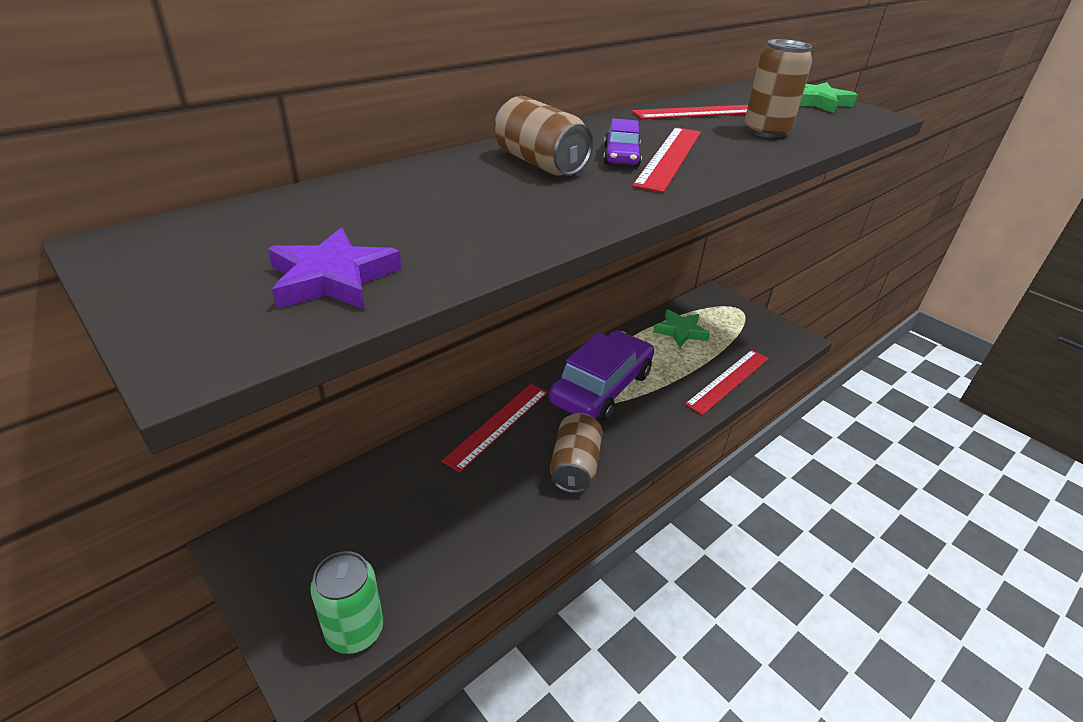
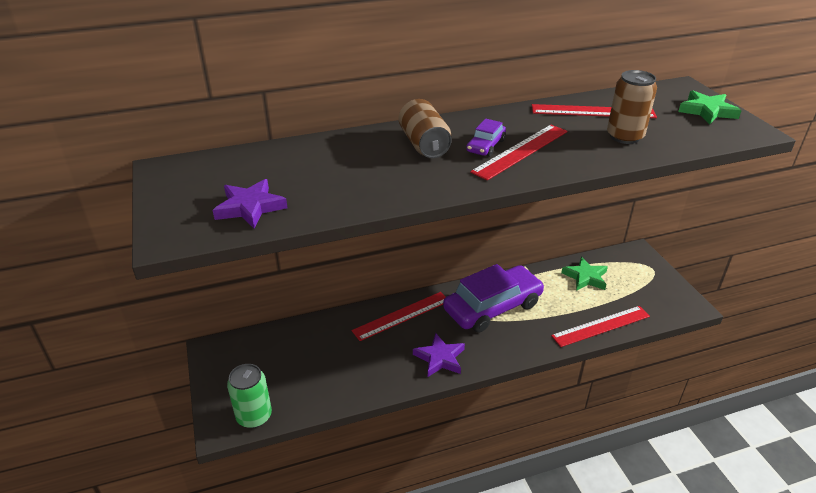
camera: 25 degrees right, 0 degrees up
brown can [550,413,603,493] -> purple star [413,333,465,377]

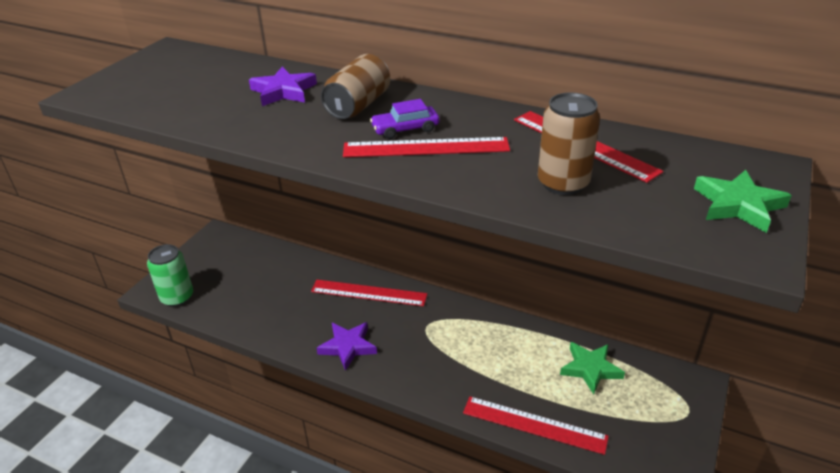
camera: 45 degrees right, 0 degrees up
purple star [213,179,287,229] -> purple star moved to [249,67,317,106]
purple car [443,264,544,333] -> none

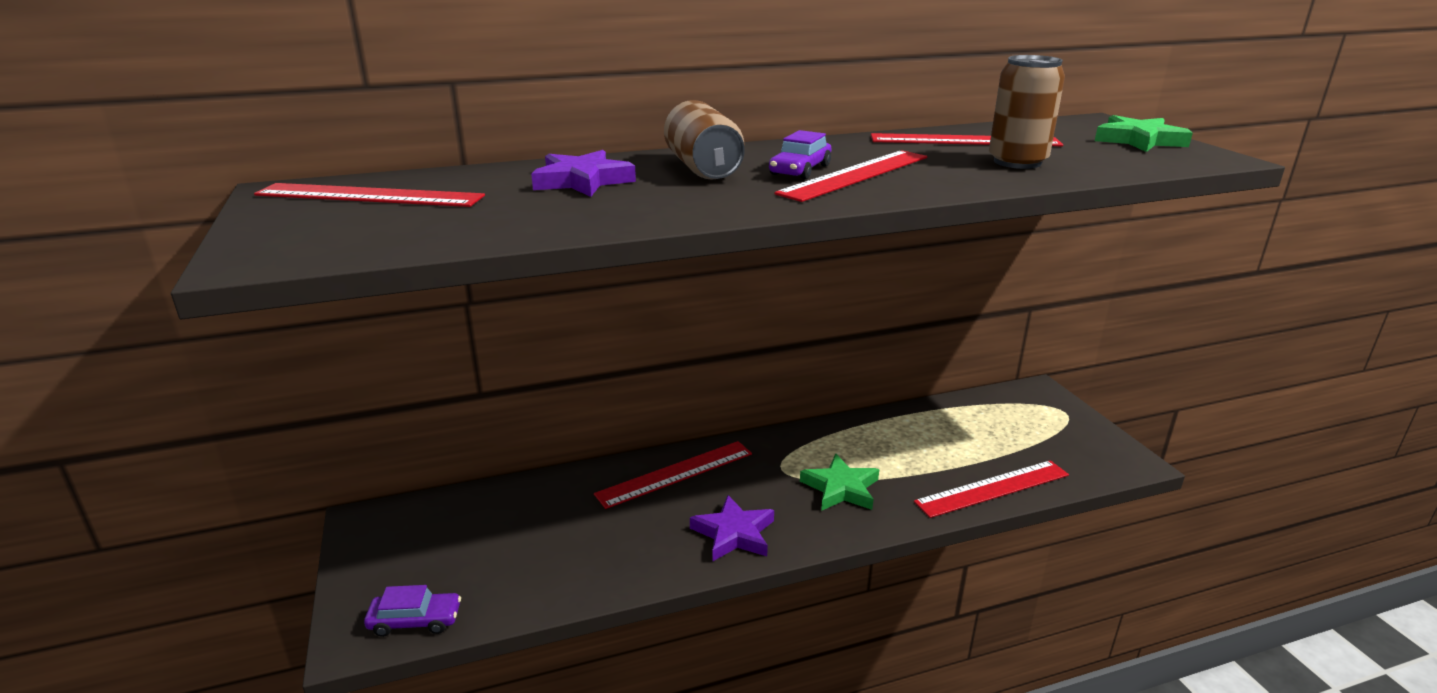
camera: 45 degrees left, 10 degrees down
green can [147,244,193,307] -> purple car [364,585,461,637]
green star [560,342,625,395] -> green star moved to [800,453,879,511]
none -> red ruler [254,183,485,207]

